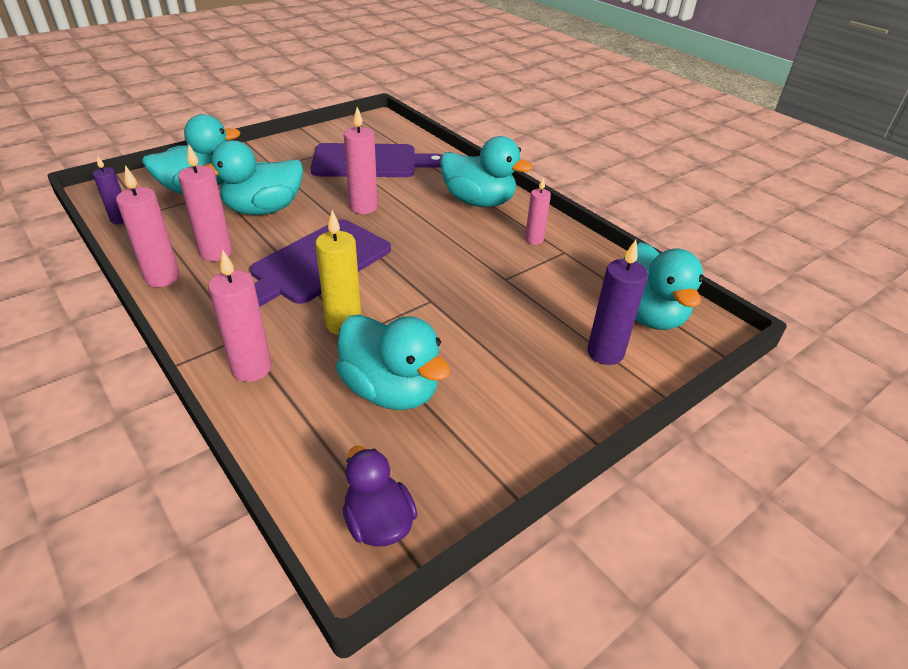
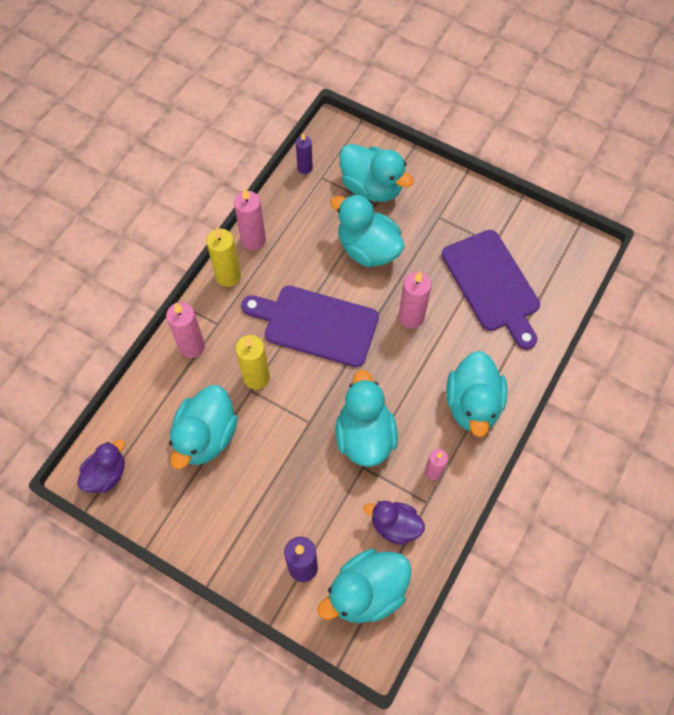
camera: 70 degrees right, 25 degrees up
pink candle [178,144,232,261] -> none
none -> yellow candle [206,227,241,287]
none -> turquoise duck [335,370,398,467]
none -> purple duck [364,501,425,545]

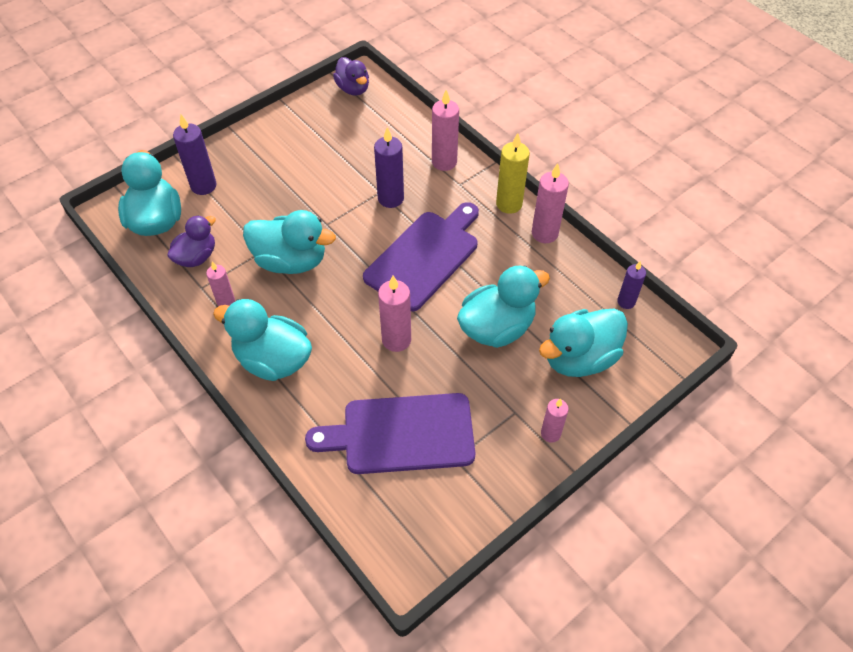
camera: 110 degrees right, 10 degrees down
turquoise duck [169,385,238,469] -> none
yellow candle [236,335,270,389] -> purple candle [374,127,404,208]
none -> pink candle [541,399,569,443]

